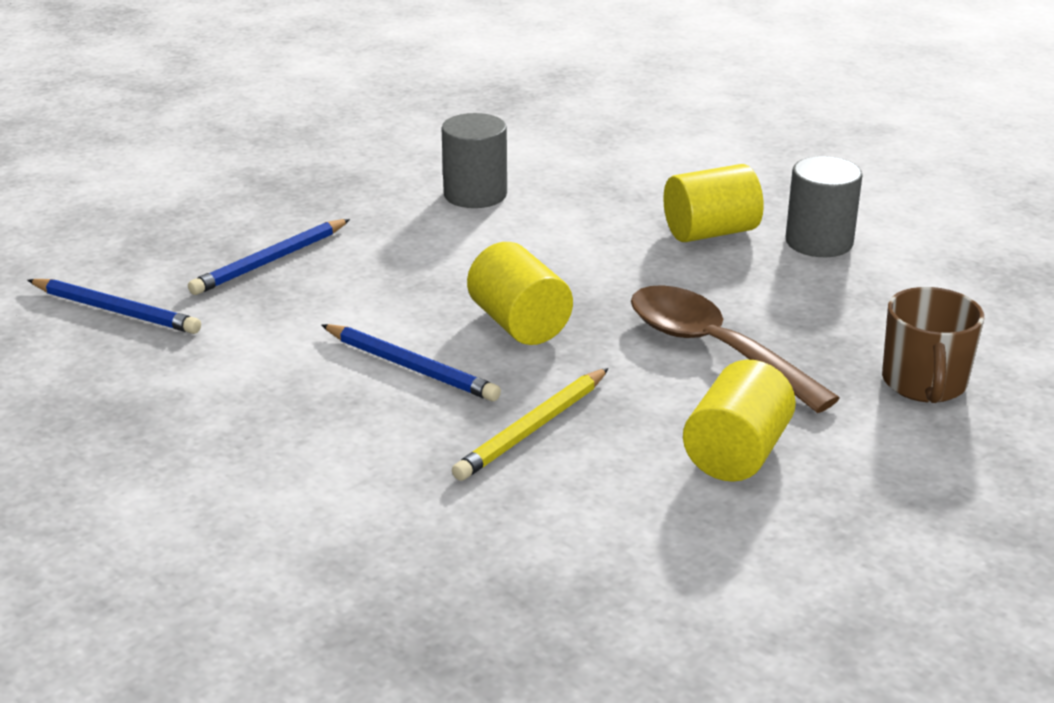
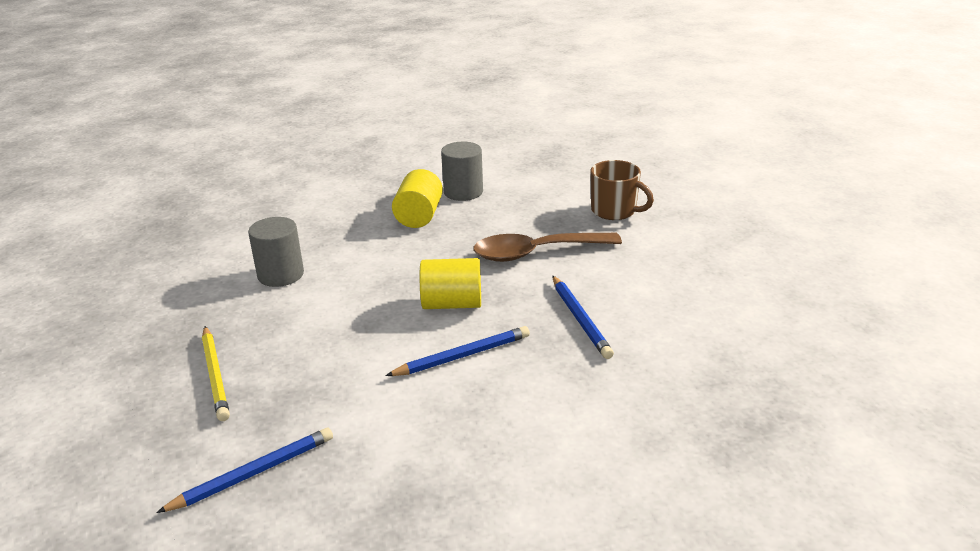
camera: 60 degrees left, 0 degrees up
blue pencil [188,219,350,295] -> blue pencil moved to [552,276,614,359]
yellow pencil [452,368,609,481] -> yellow pencil moved to [202,326,230,421]
yellow cylinder [683,360,796,482] -> none

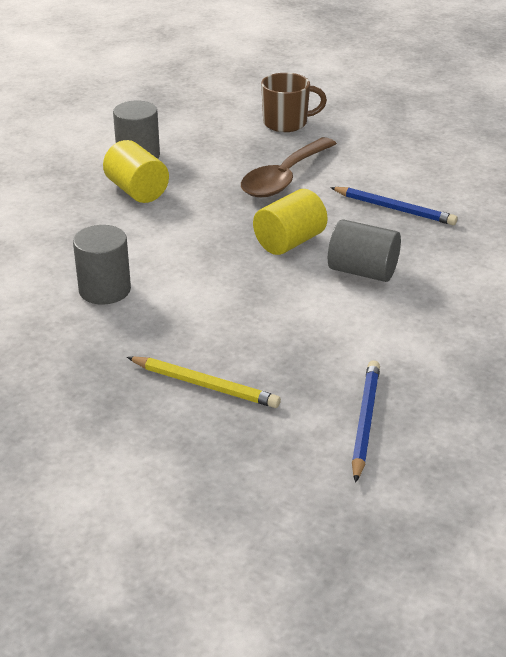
camera: 45 degrees left, 5 degrees up
blue pencil [385,326,530,376] -> grey cylinder [328,219,401,282]

